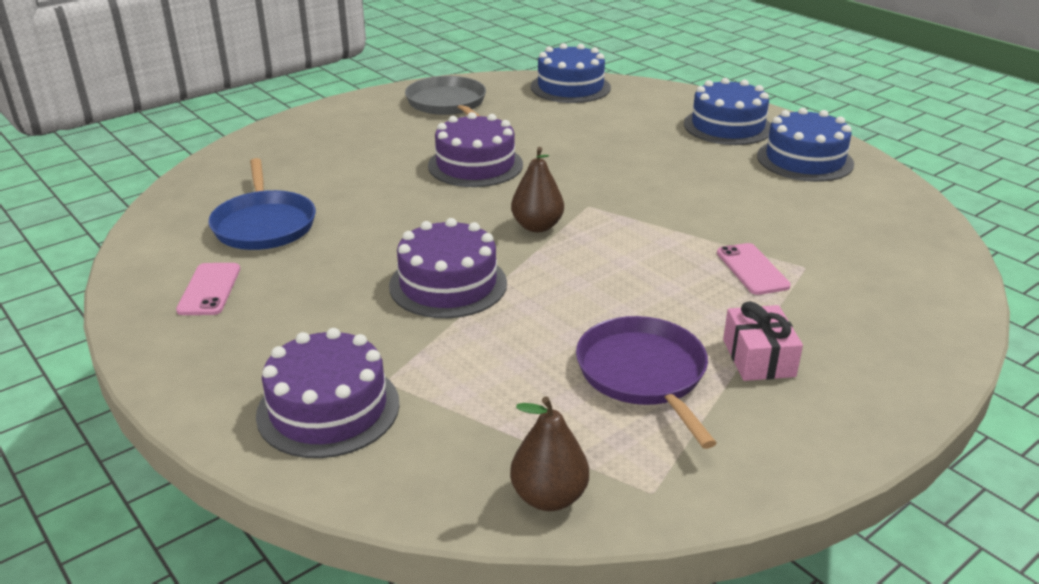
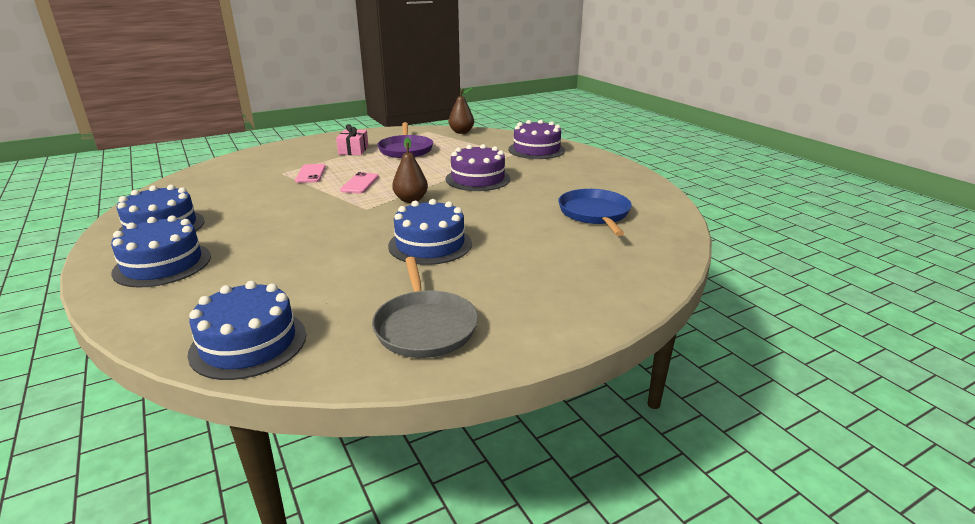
camera: 170 degrees left, 5 degrees down
pink phone [176,263,240,315] -> pink phone moved to [340,172,379,193]
purple cake [428,112,523,187] -> blue cake [388,199,472,265]

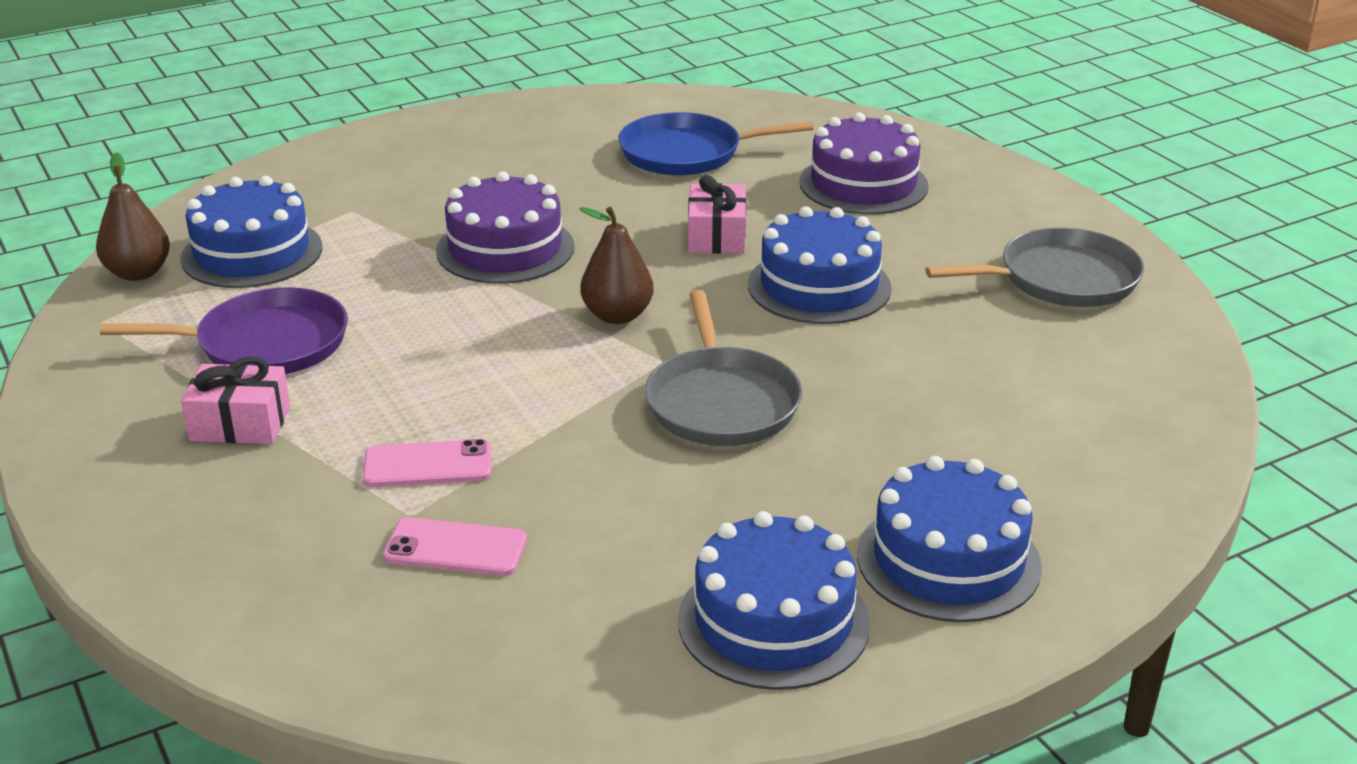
camera: 90 degrees left, 5 degrees up
blue cake [187,281,306,380] -> blue cake moved to [181,176,322,288]
pink phone [340,172,379,193] -> pink phone moved to [383,517,527,576]
purple cake [508,120,565,159] -> purple cake moved to [799,112,929,214]
none -> grey pan [645,290,802,446]
none -> pink gift [688,175,746,254]

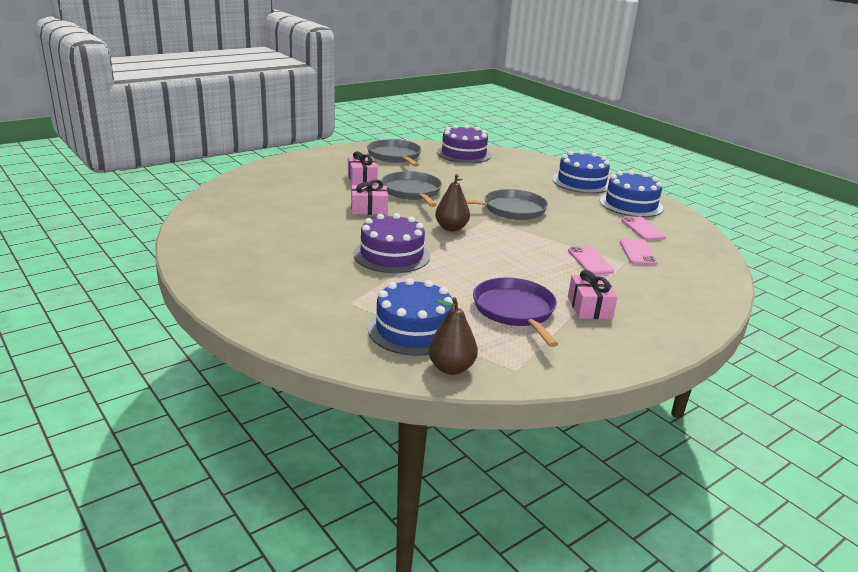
camera: 100 degrees left, 5 degrees down
blue pan [618,112,814,175] -> none
blue cake [748,206,892,324] -> grey pan [381,171,442,207]
purple cake [799,112,929,214] -> purple cake moved to [437,125,491,163]
none -> pink gift [348,151,378,185]
none -> pink phone [621,217,666,240]

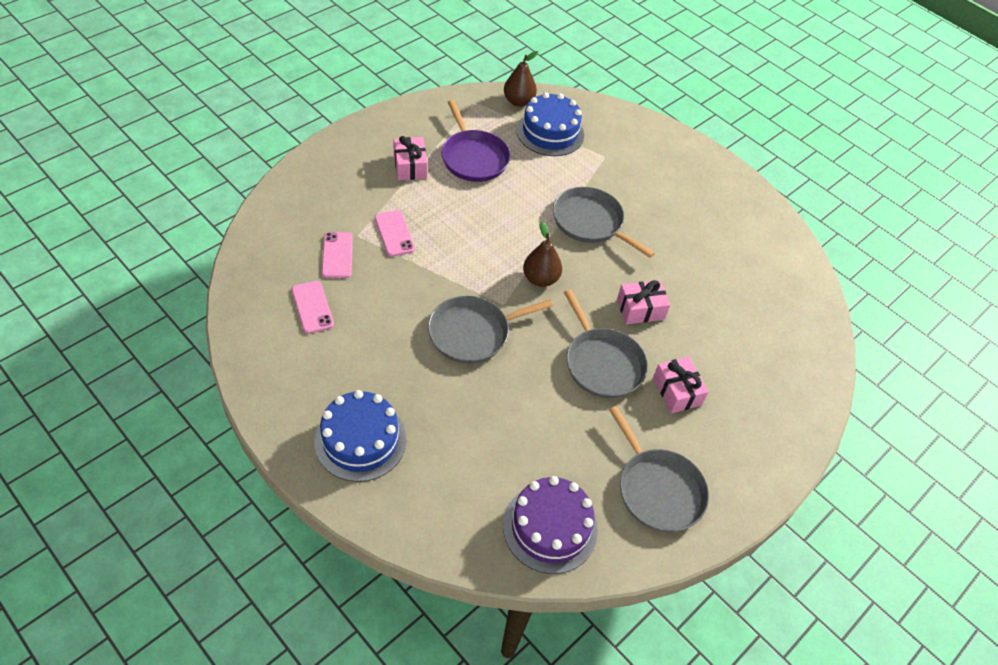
camera: 170 degrees right, 25 degrees up
purple cake [354,213,430,273] -> grey pan [553,187,655,258]
blue cake [600,171,664,217] -> none

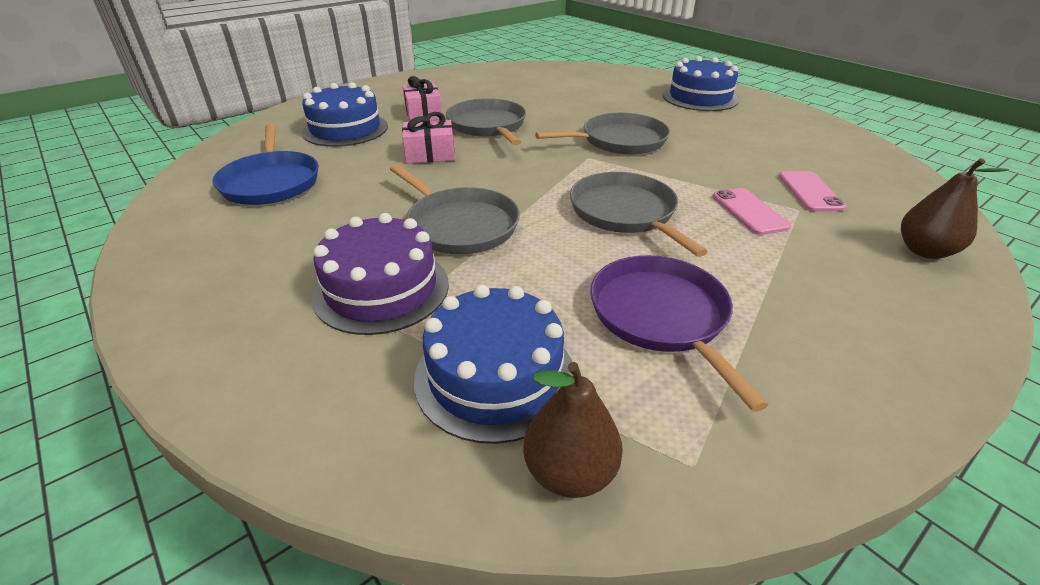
camera: 170 degrees left, 15 degrees down
pink phone [292,281,334,334] -> none
pink gift [393,136,428,180] -> none
purple cake [503,476,598,574] -> purple cake moved to [312,213,449,335]
brown pear [523,222,562,287] -> brown pear moved to [901,158,1009,259]
grey pan [609,406,709,532] -> grey pan moved to [570,172,708,257]
none -> blue pan [213,124,319,205]
none -> blue cake [302,82,388,147]

